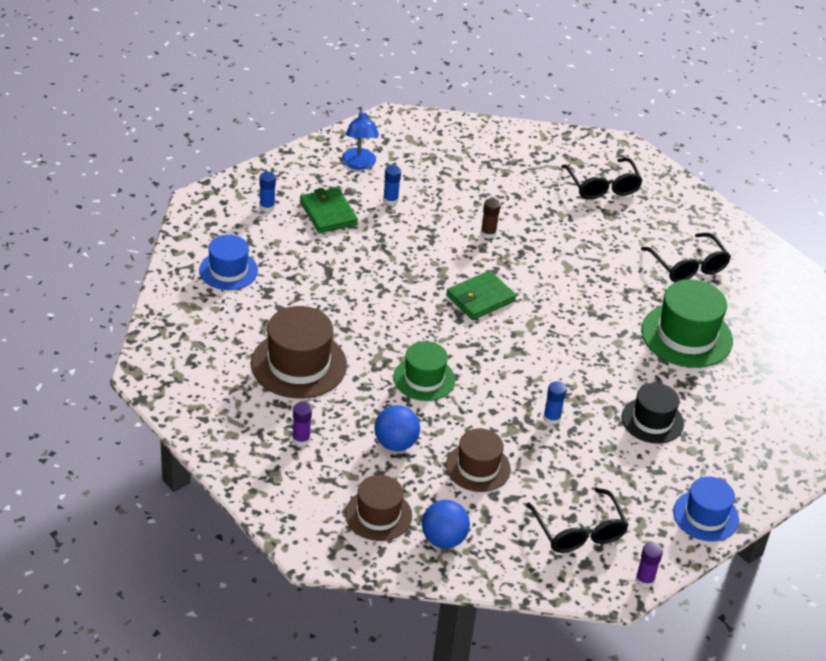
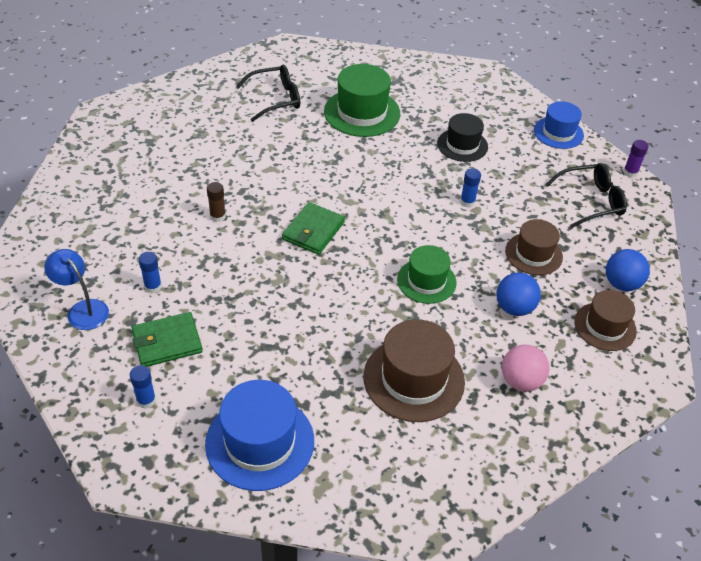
camera: 85 degrees left, 5 degrees up
blue hat [199,235,258,290] -> blue hat [205,380,314,491], size x1.55
purple glue stick [292,402,312,446] -> pink ball [502,344,550,392]
blue lamp [342,108,379,170] -> blue lamp turned 135 degrees counterclockwise [44,249,109,330]
green wallet [446,270,517,320] -> green wallet turned 60 degrees clockwise [282,202,345,255]
black glasses [561,158,643,199] -> none

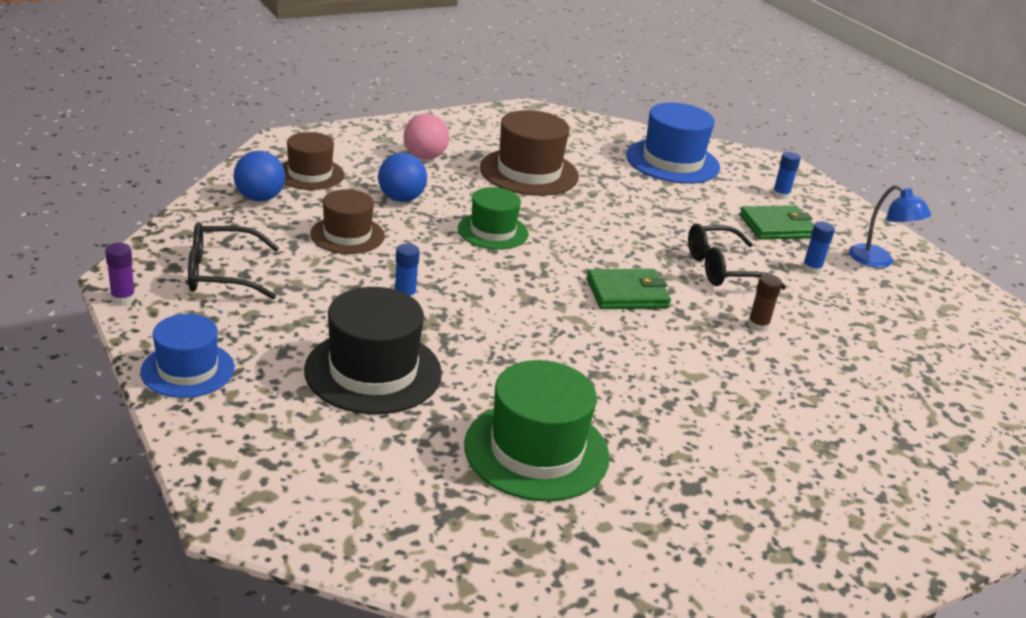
camera: 175 degrees left, 15 degrees down
black glasses [236,64,300,122] -> black glasses moved to [688,223,786,290]
green wallet [282,202,345,255] -> green wallet turned 45 degrees clockwise [586,269,671,309]
black hat [437,113,488,162] -> black hat [304,287,442,414], size x1.55

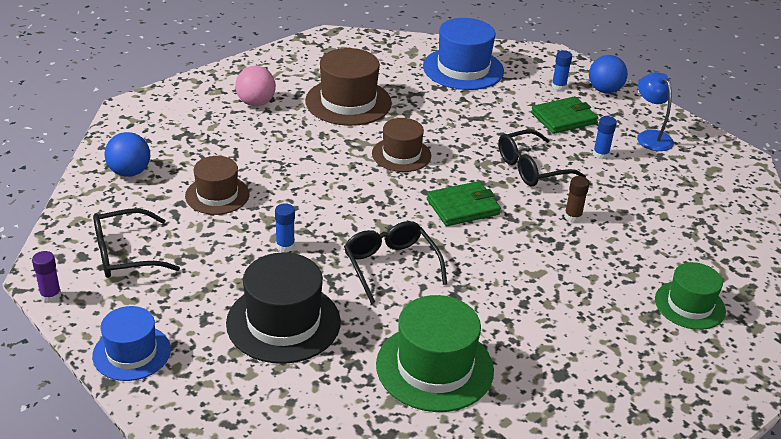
camera: 10 degrees left, 5 degrees up
brown hat [282,132,344,190] -> brown hat moved to [372,118,431,172]
blue ball [378,153,427,202] -> blue ball moved to [589,55,628,93]
green hat [458,187,528,250] -> green hat moved to [655,262,726,330]
blue lamp [849,185,931,268] -> blue lamp turned 150 degrees counterclockwise [637,72,674,151]
none -> black glasses [344,221,447,304]

